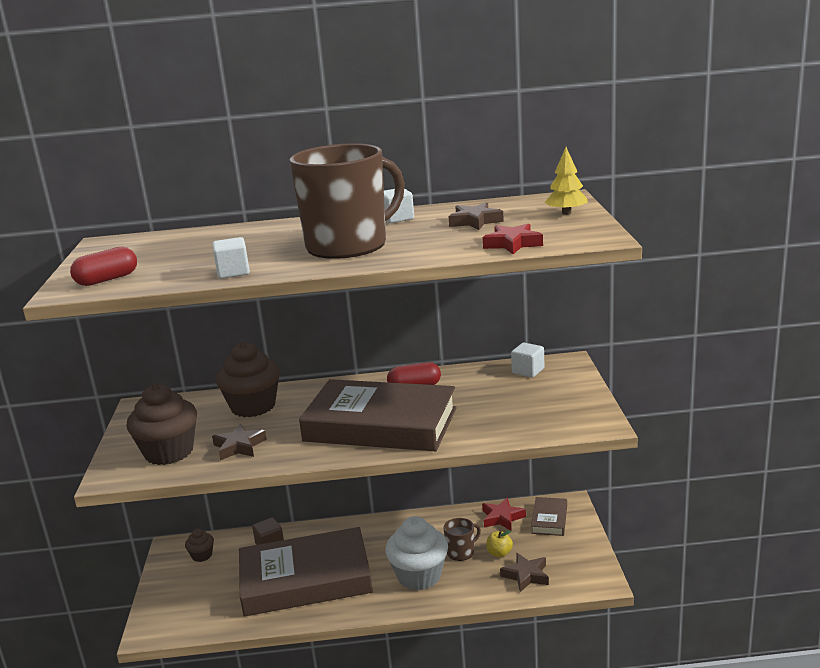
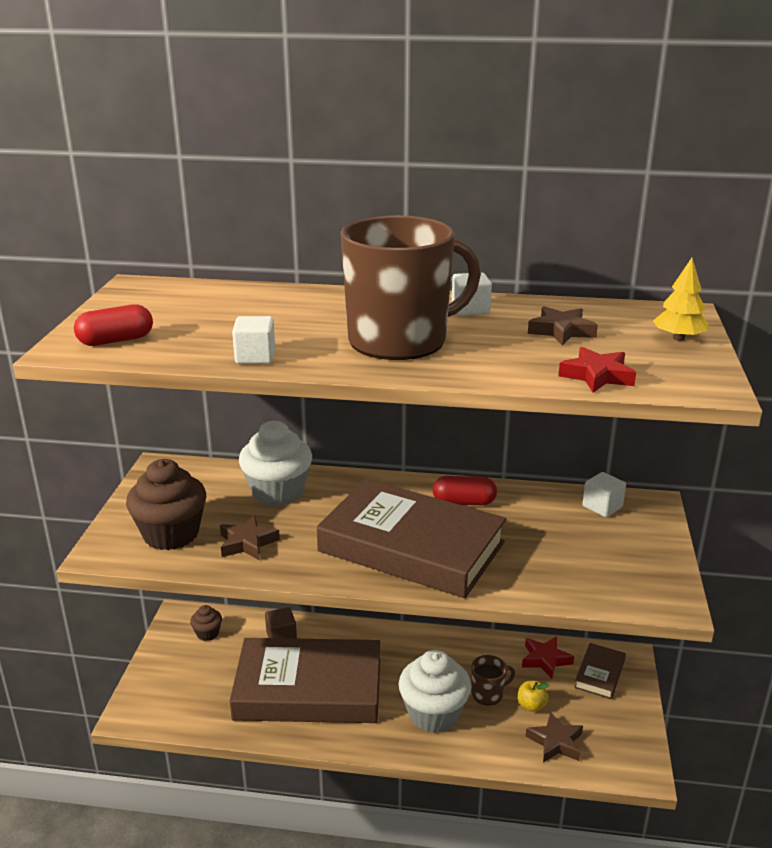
camera: 10 degrees right, 5 degrees up
brown cupcake [216,342,280,417] -> white cupcake [239,420,312,506]

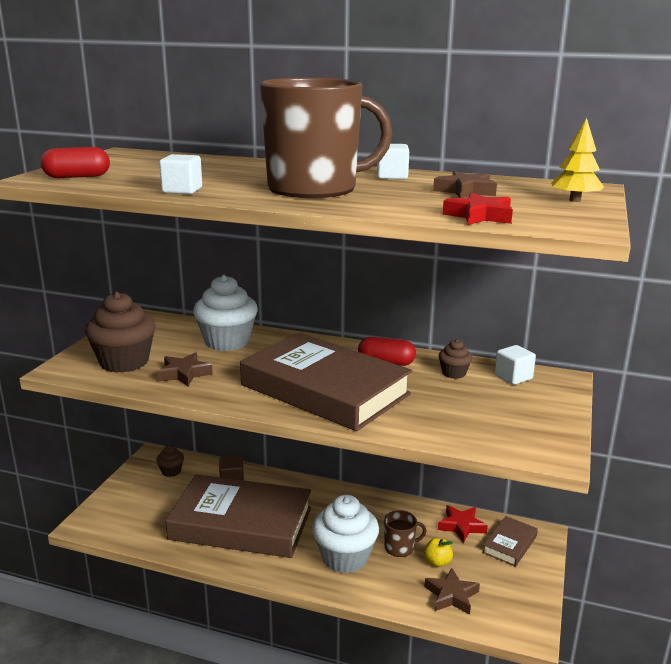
camera: 10 degrees right, 5 degrees down
none -> brown cupcake [439,339,472,379]

